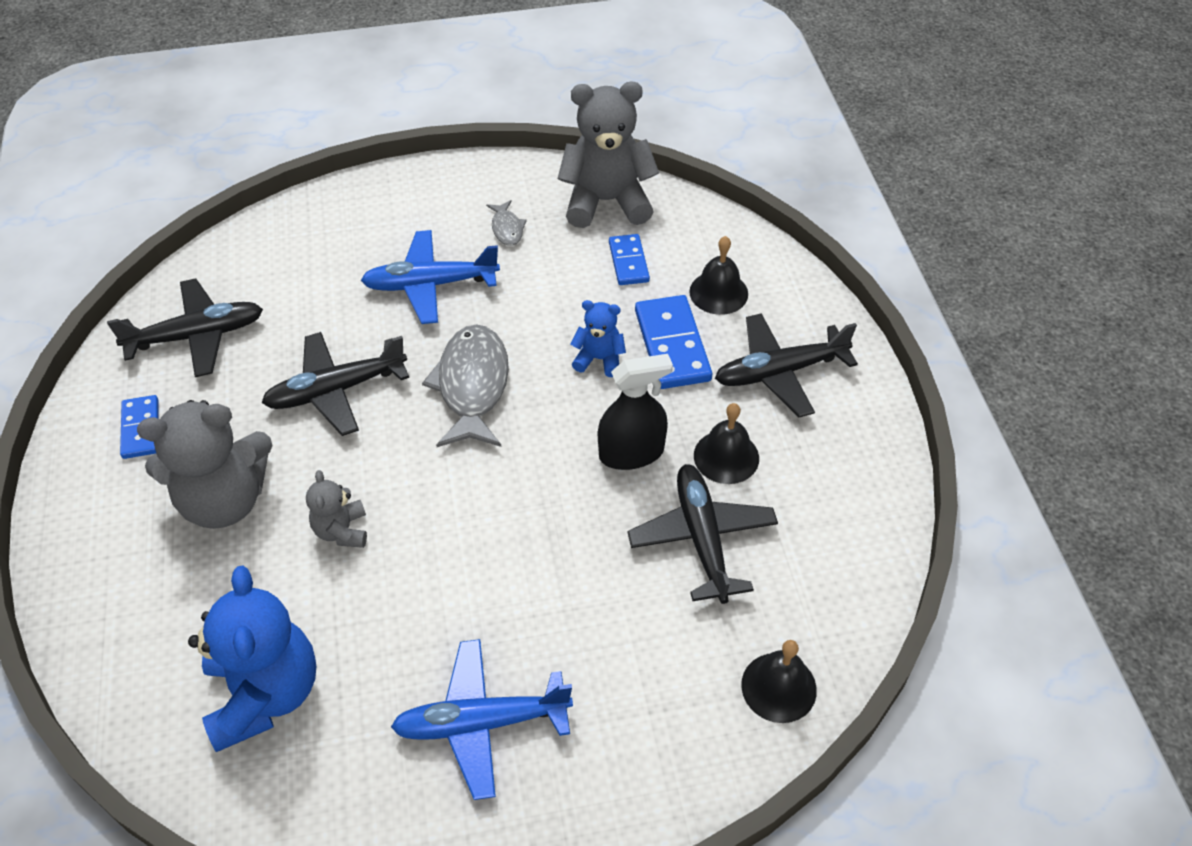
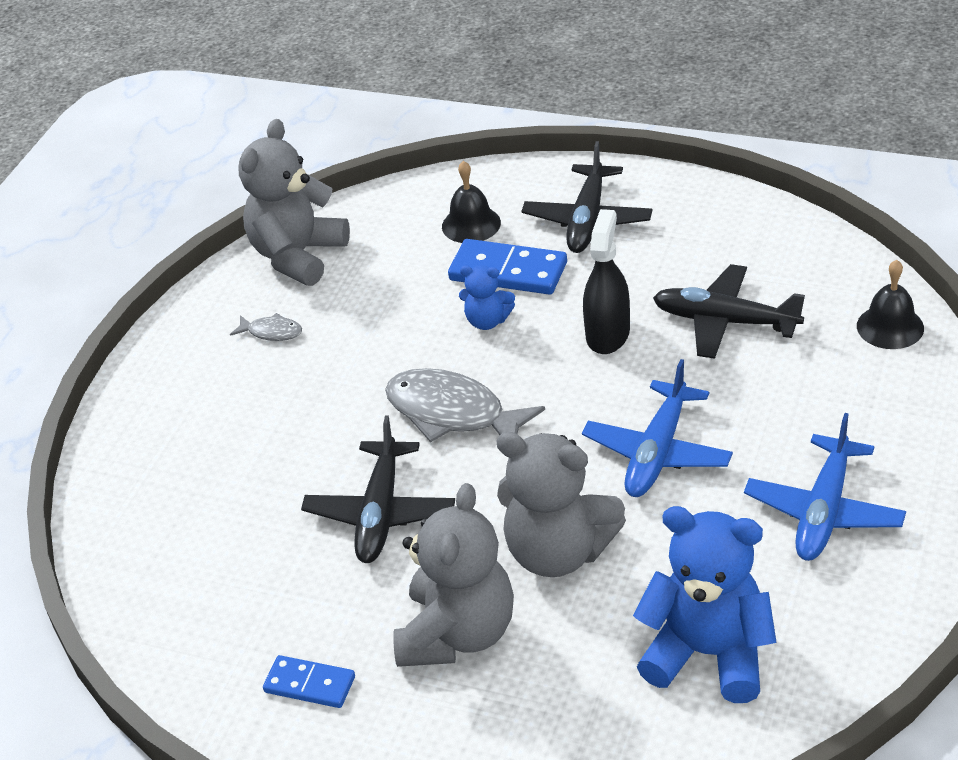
camera: 55 degrees left, 10 degrees down
black plane [107,278,263,377] -> none
grey teddy bear [306,470,367,548] -> grey teddy bear [496,432,626,577], size x1.98
blue plane [361,230,500,324] -> blue plane moved to [582,359,733,497]
blue teddy bear [570,300,626,377] -> blue teddy bear turned 120 degrees counterclockwise [459,265,515,330]
blue domino [609,234,650,285] -> none
black bell [694,403,759,484] -> none

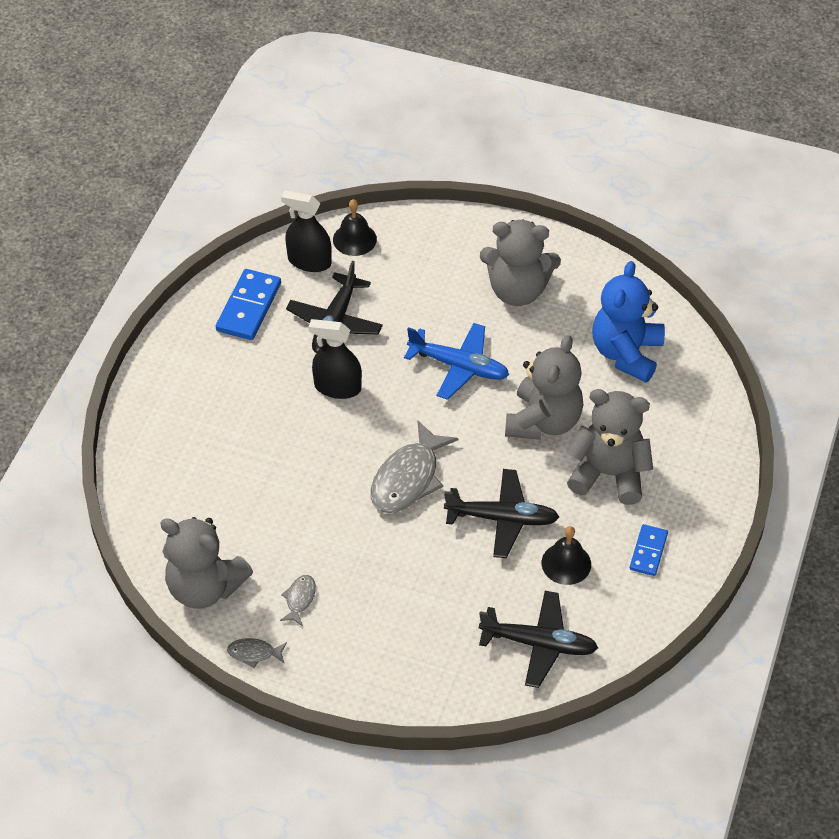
camera: 95 degrees left, 10 degrees up
black bell [442,161,501,243] -> black bell moved to [542,526,591,585]
blue domino [448,239,567,295] -> blue domino moved to [216,269,281,340]
blue teddy bear [459,265,515,330] -> none
black plane [521,141,652,253] -> black plane moved to [479,591,598,688]
blue plane [744,413,906,561] -> grey teddy bear [480,219,561,306]
none -> grey fish [227,638,287,668]
none -> black spray bottle [281,191,332,272]

